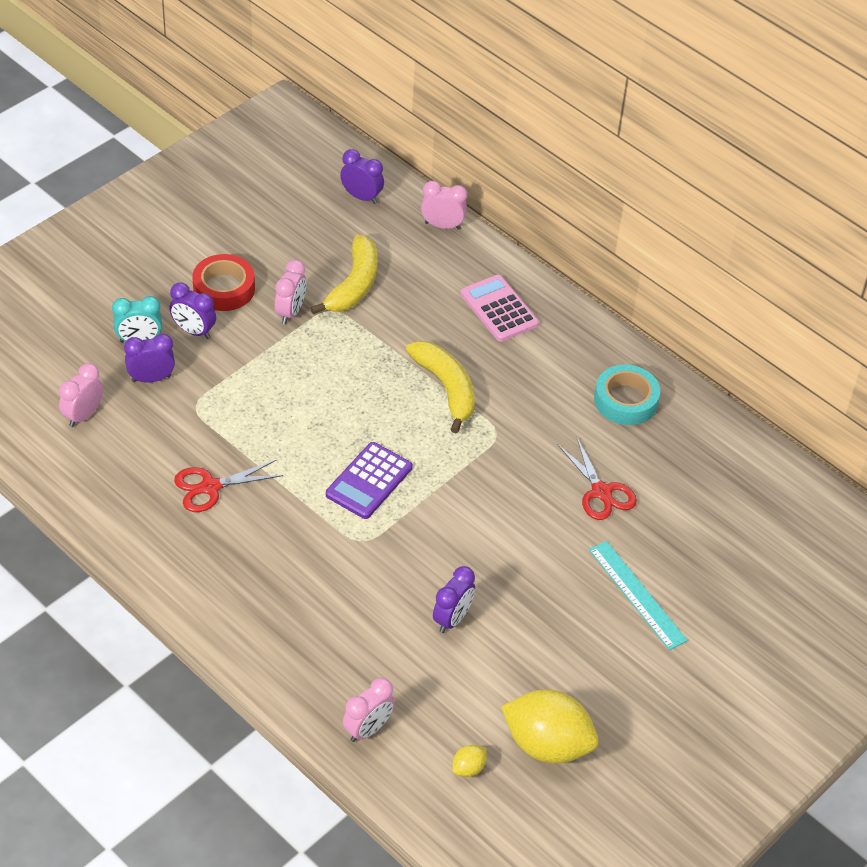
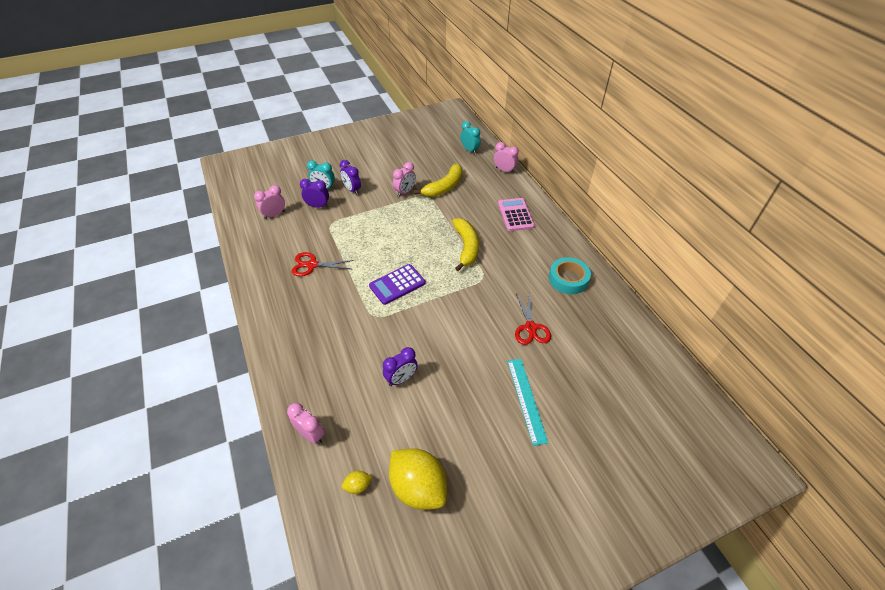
camera: 25 degrees right, 0 degrees up
red tape [192,254,255,311] -> none
purple clock [340,149,384,204] -> turquoise clock [460,121,481,154]
pink clock [343,678,395,742] -> pink clock turned 120 degrees counterclockwise [287,403,325,444]

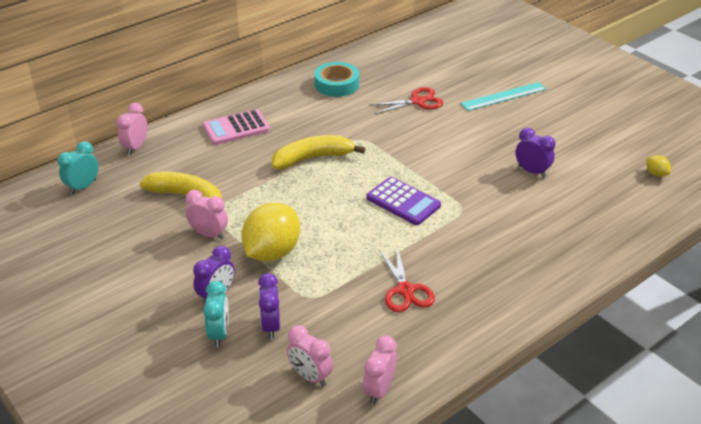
camera: 105 degrees left, 10 degrees down
pink clock [287,403,325,444] -> pink clock moved to [363,336,397,404]
yellow lemon [389,448,447,510] -> yellow lemon moved to [241,203,300,261]

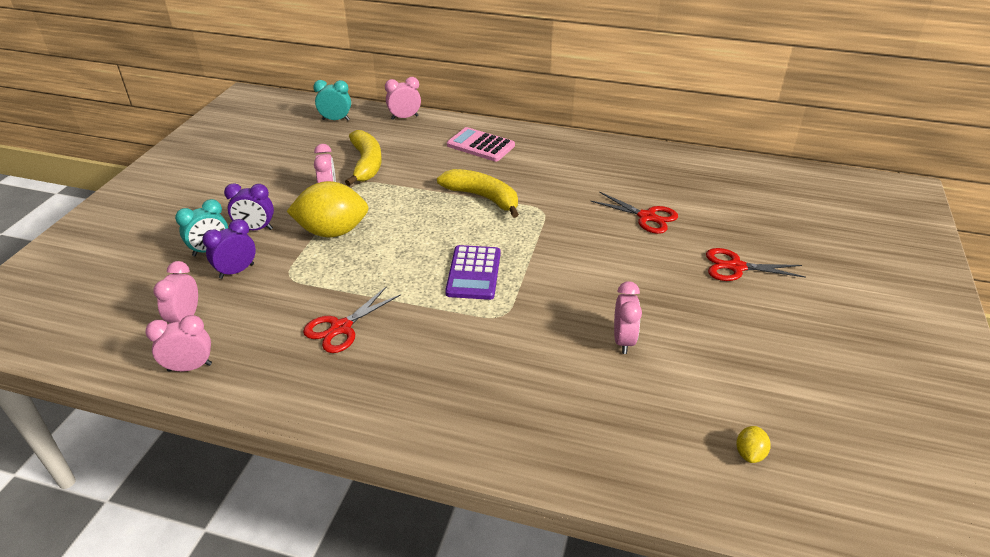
camera: 55 degrees right, 0 degrees up
turquoise tape [314,62,359,97] -> none
turquoise ruler [460,82,547,111] -> red scissors [706,248,806,281]
purple clock [515,128,555,178] -> pink clock [614,281,642,354]

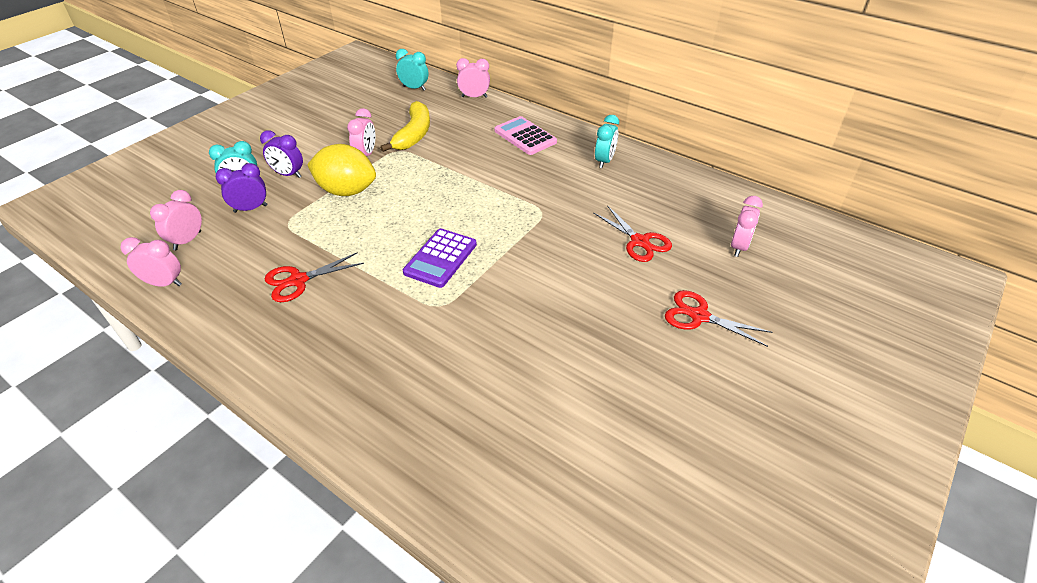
camera: 20 degrees right, 5 degrees up
yellow banana [437,169,519,218] -> none
pink clock [614,281,642,354] -> pink clock moved to [731,196,763,257]
yellow lemon [736,426,771,463] -> none
none -> turquoise clock [595,115,619,168]

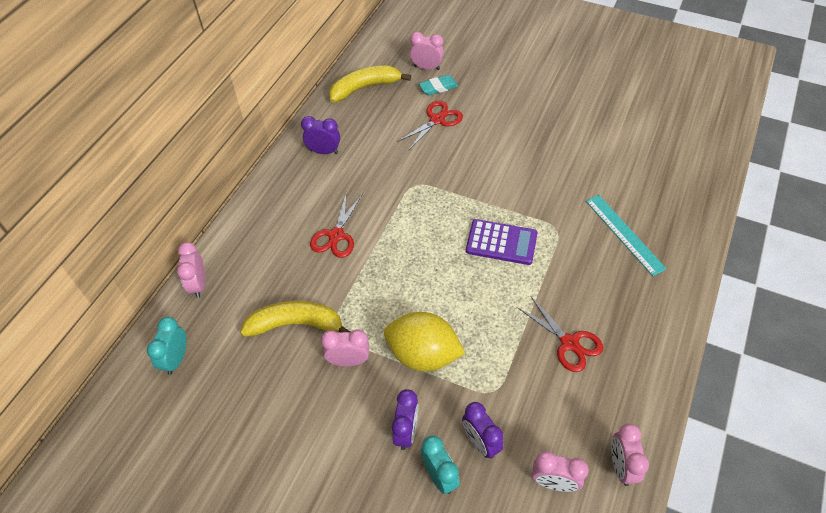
camera: 100 degrees left, 10 degrees up
yellow lemon [307,144,376,196] -> yellow lemon turned 75 degrees counterclockwise [384,312,466,371]
pink calculator [495,116,557,155] -> none
turquoise clock [595,115,619,168] -> purple clock [301,116,340,154]
red scissors [665,290,772,347] -> red scissors moved to [310,191,362,258]
none -> yellow banana [329,65,411,103]
none -> turquoise eraser [419,75,458,95]
none -> turquoise ruler [586,195,667,276]

